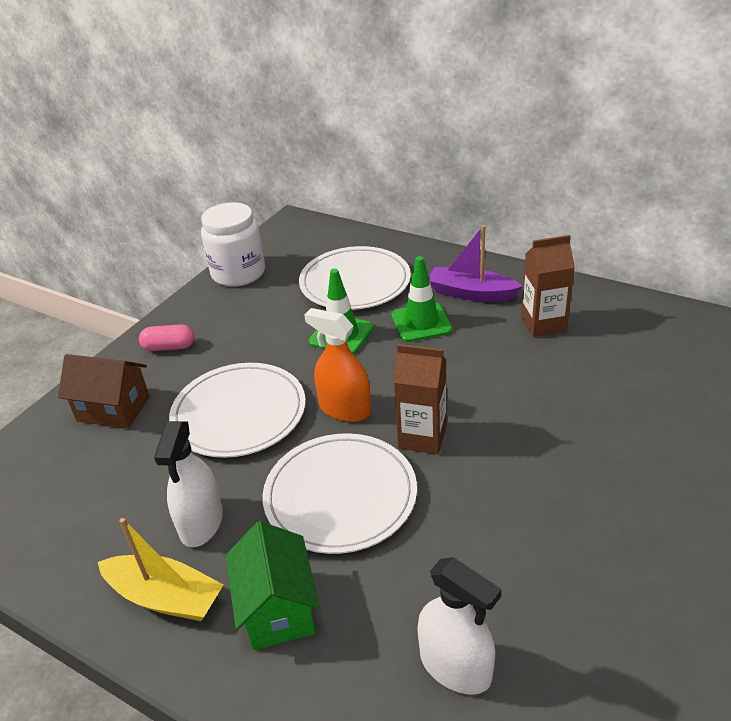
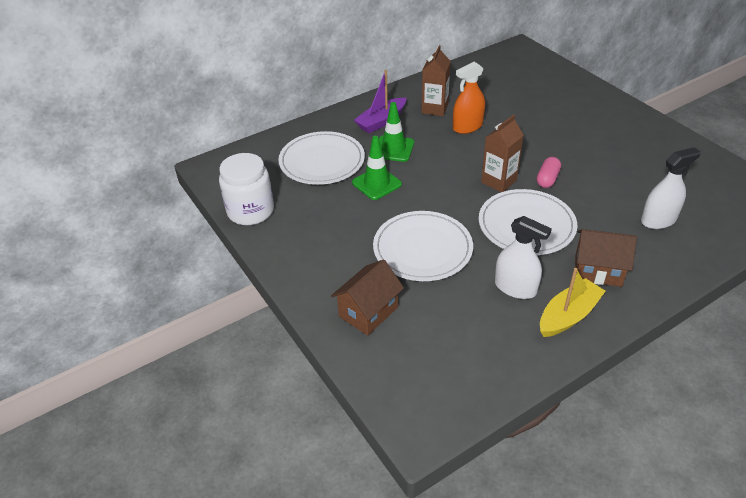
camera: 65 degrees left, 5 degrees up
pink capsule [139,324,194,351] -> pink capsule moved to [537,157,561,188]
green house [226,521,320,650] -> brown house [575,229,637,287]
orange spray bottle [304,308,371,422] -> orange spray bottle moved to [453,62,485,134]

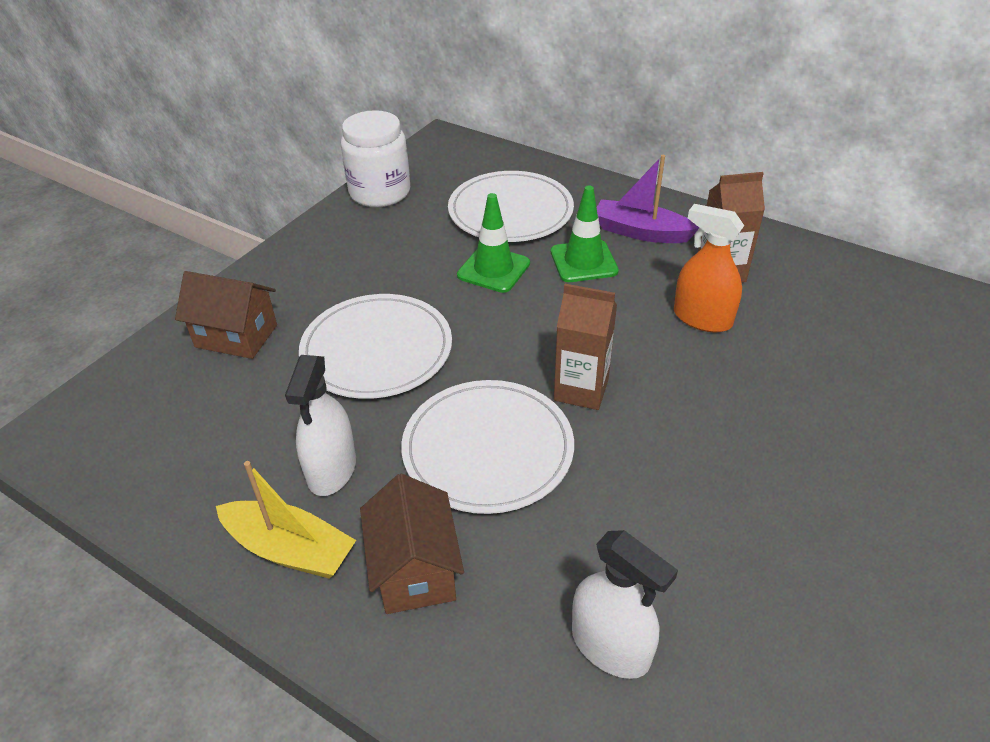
camera: 65 degrees right, 0 degrees up
pink capsule [537,157,561,188] -> none

